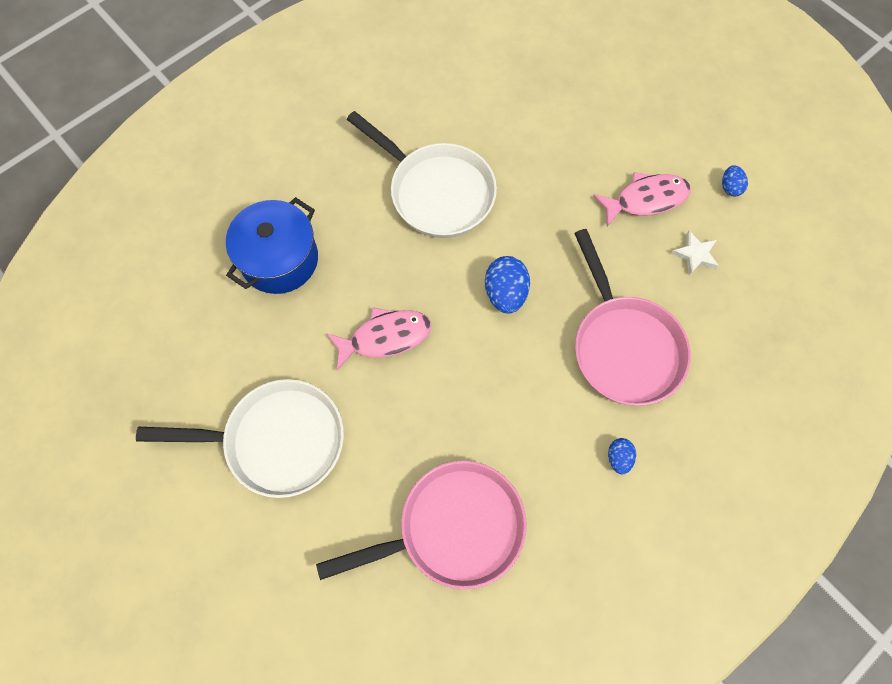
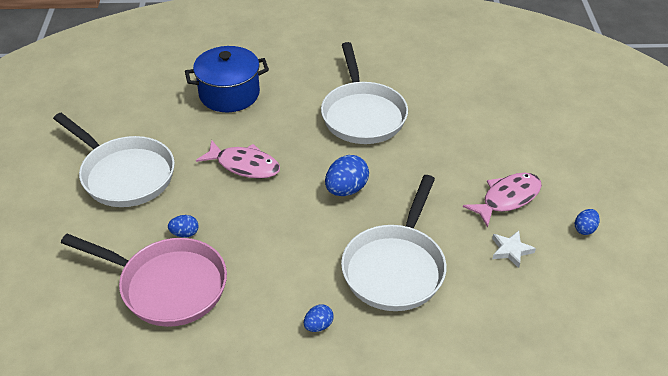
camera: 40 degrees right, 25 degrees down
pink pan [574,229,691,406] -> white pan [341,175,446,311]
pink fish [593,172,691,227] -> pink fish turned 60 degrees counterclockwise [463,173,542,228]
none -> blue egg [168,215,199,238]

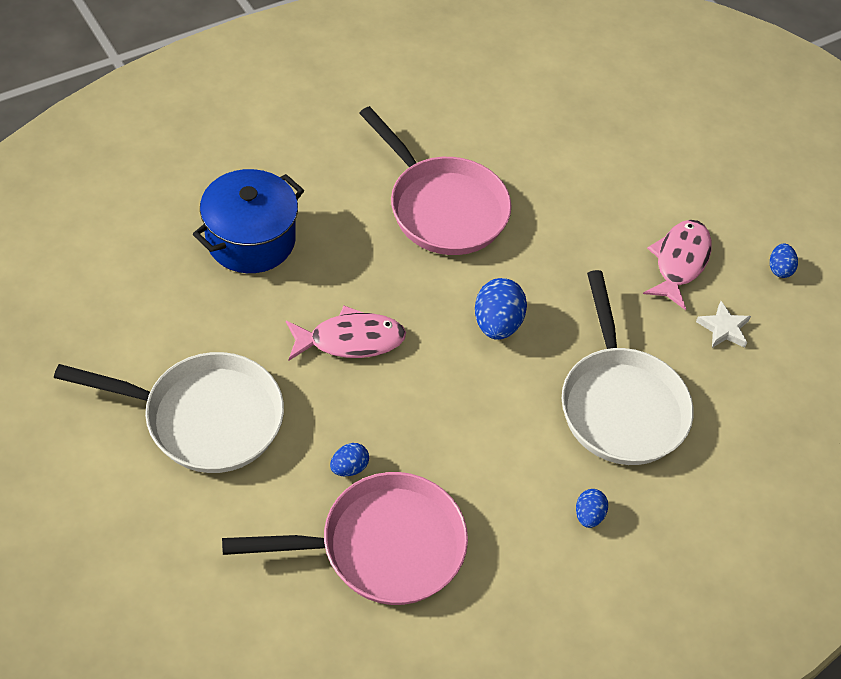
camera: 35 degrees left, 10 degrees up
white pan [321,42,408,144] -> pink pan [359,106,511,255]

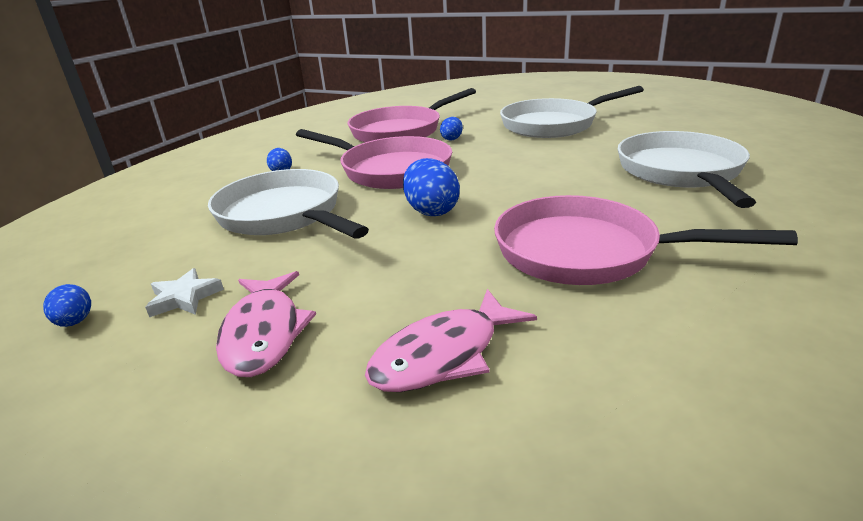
camera: 155 degrees right, 25 degrees down
blue pot [193,169,304,273] -> white pan [618,131,756,208]
pink fish [286,306,406,360] -> pink fish moved to [365,289,537,392]
blue egg [770,244,798,278] -> blue egg moved to [43,284,91,327]
none -> pink pan [296,129,452,189]

